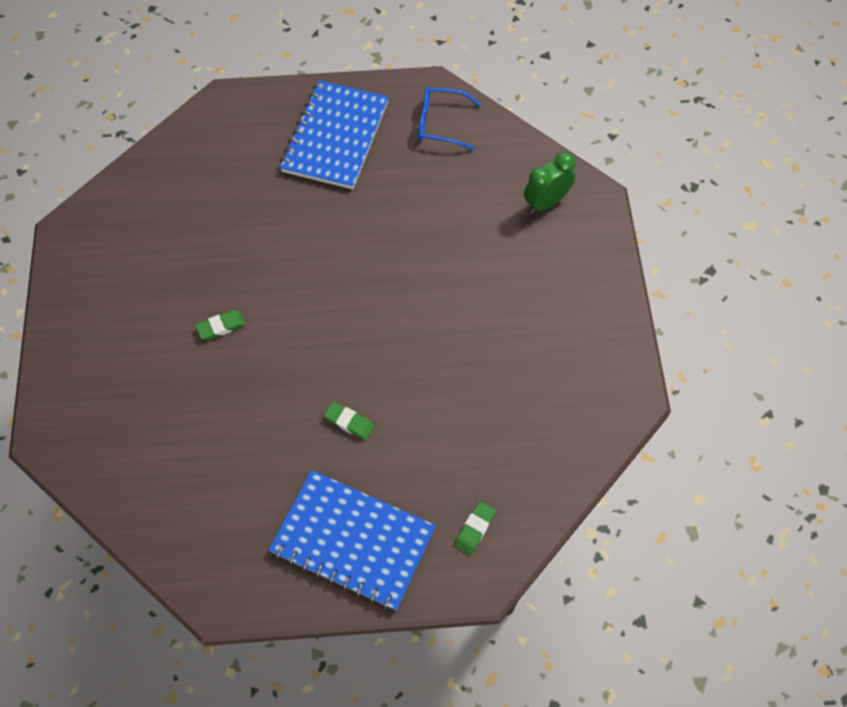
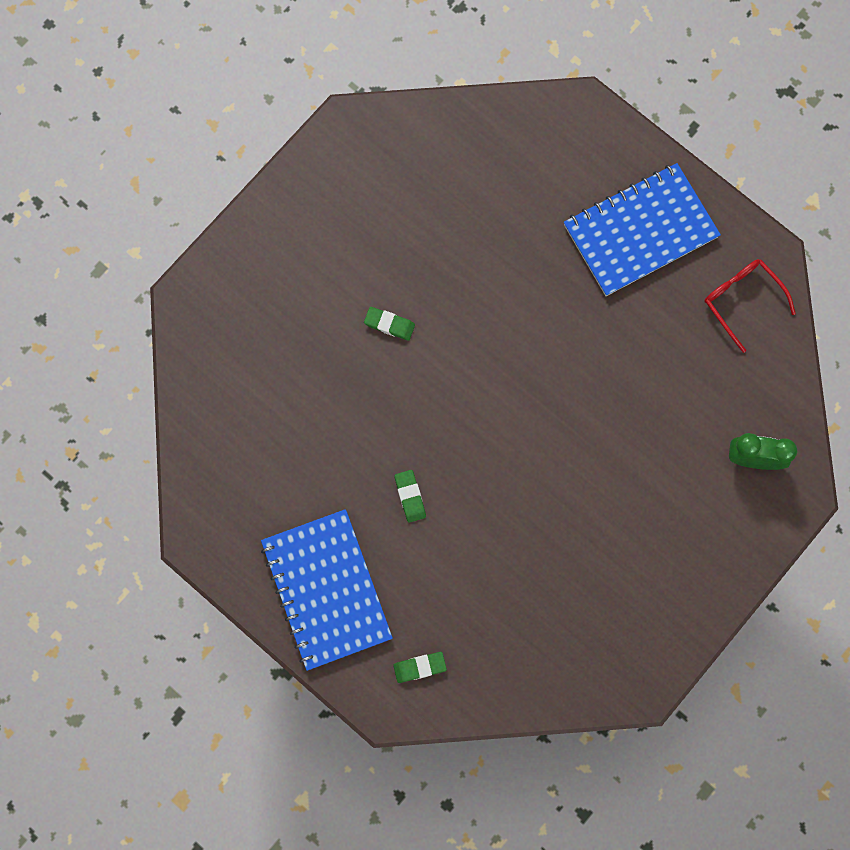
camera: 45 degrees right, 15 degrees up
blue glasses [418,87,481,150] -> red glasses [704,259,796,353]

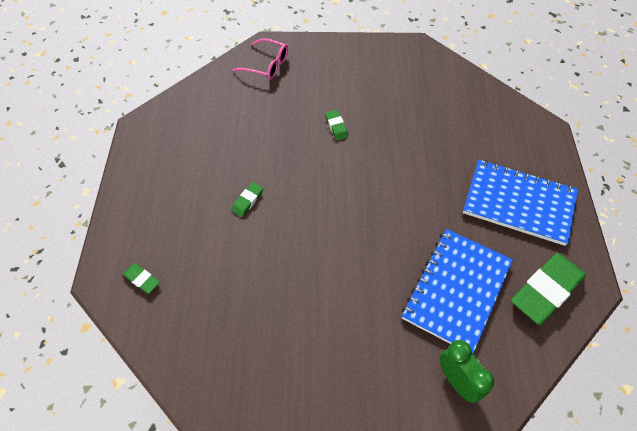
camera: 50 degrees right, 20 degrees down
blue notebook [261,509,393,671] -> blue notebook moved to [402,229,513,353]
red glasses [704,259,796,353] -> green eraser [511,253,586,325]
none -> pink glasses [233,38,288,80]

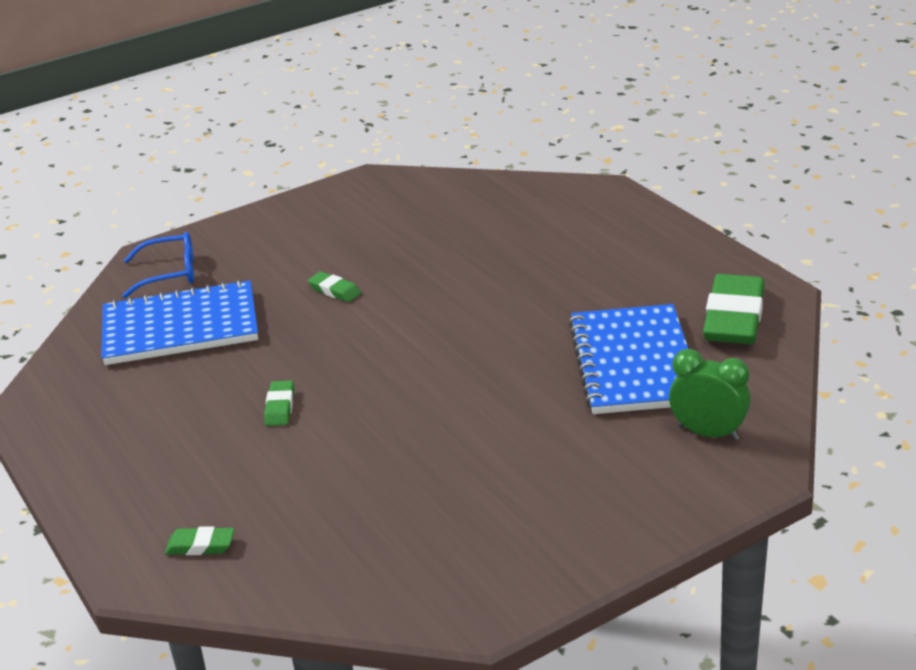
camera: 30 degrees left, 25 degrees down
pink glasses [233,38,288,80] -> blue glasses [122,232,194,298]
blue notebook [463,160,578,246] -> blue notebook moved to [101,279,258,365]

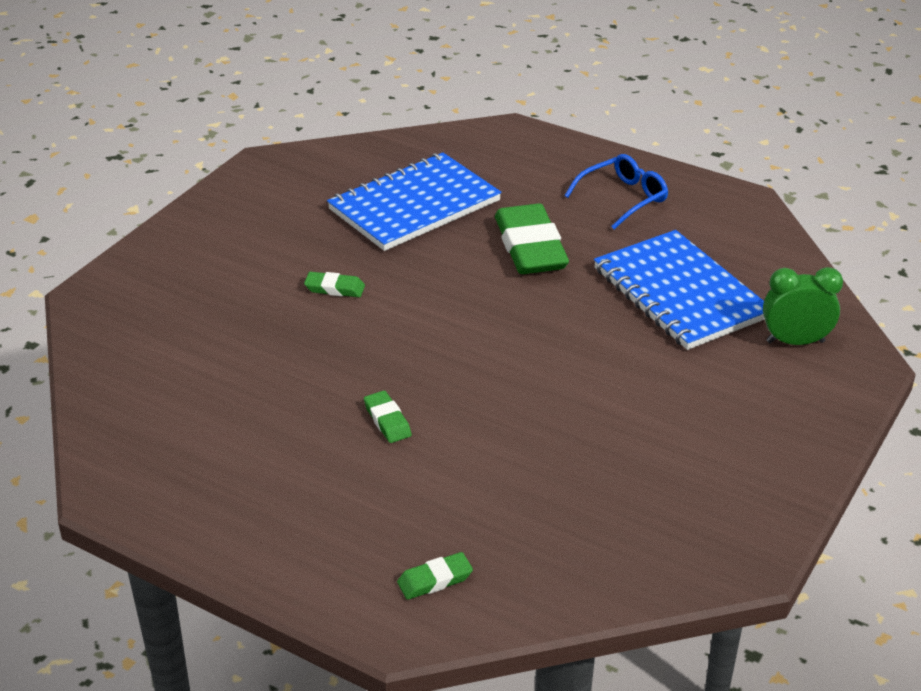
camera: 30 degrees left, 5 degrees up
blue notebook [101,279,258,365] -> blue notebook moved to [327,153,502,251]
blue glasses [122,232,194,298] -> blue glasses moved to [564,154,668,229]
green eraser [703,274,765,344] -> green eraser moved to [495,204,569,274]

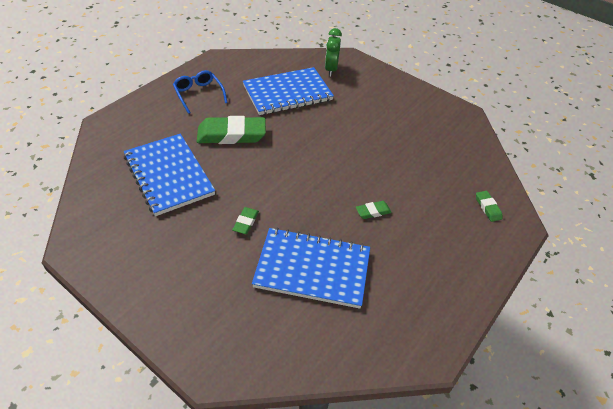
camera: 85 degrees left, 10 degrees up
none -> blue notebook [252,227,370,309]

